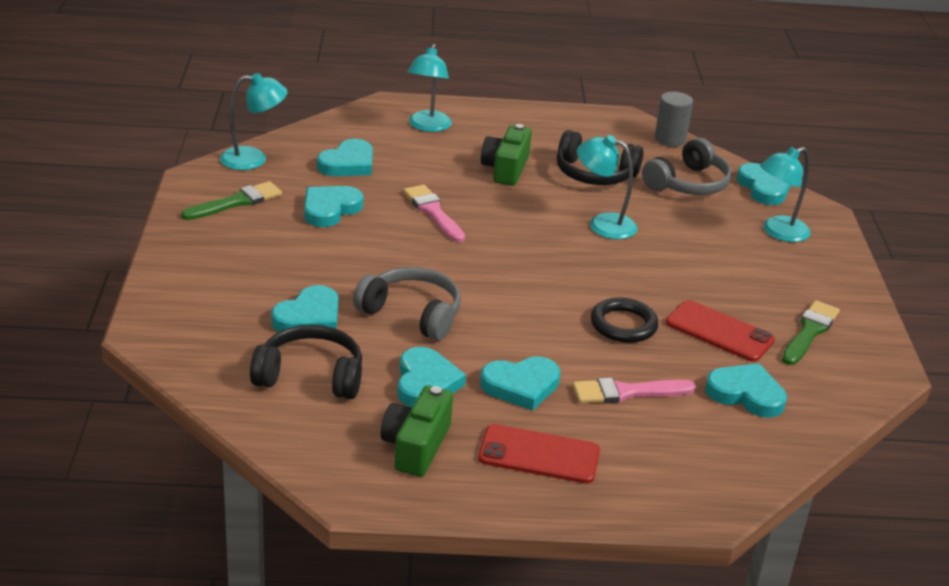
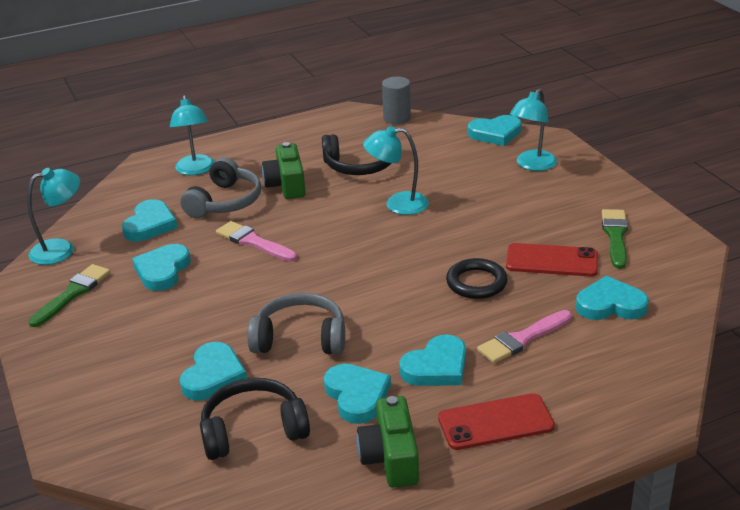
camera: 20 degrees left, 0 degrees up
grey headphones [642,138,732,195] -> grey headphones moved to [180,157,261,218]
turquoise heart [737,163,792,205] -> turquoise heart turned 120 degrees clockwise [468,115,522,146]

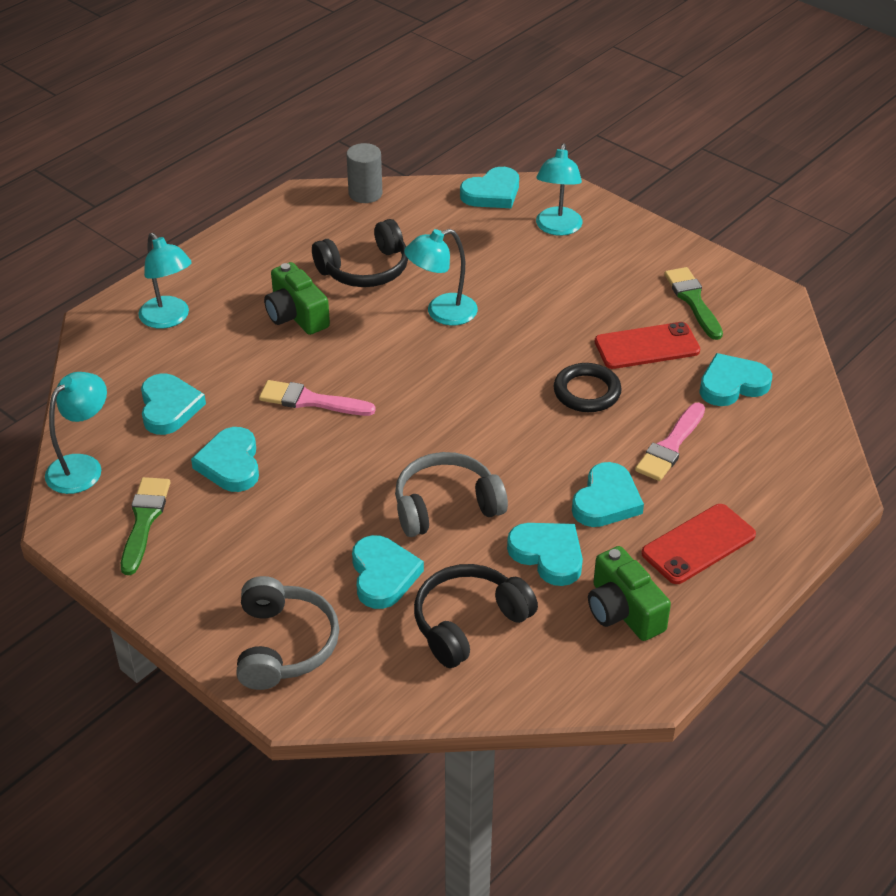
camera: 25 degrees left, 10 degrees up
grey headphones [180,157,261,218] -> grey headphones moved to [236,576,339,690]

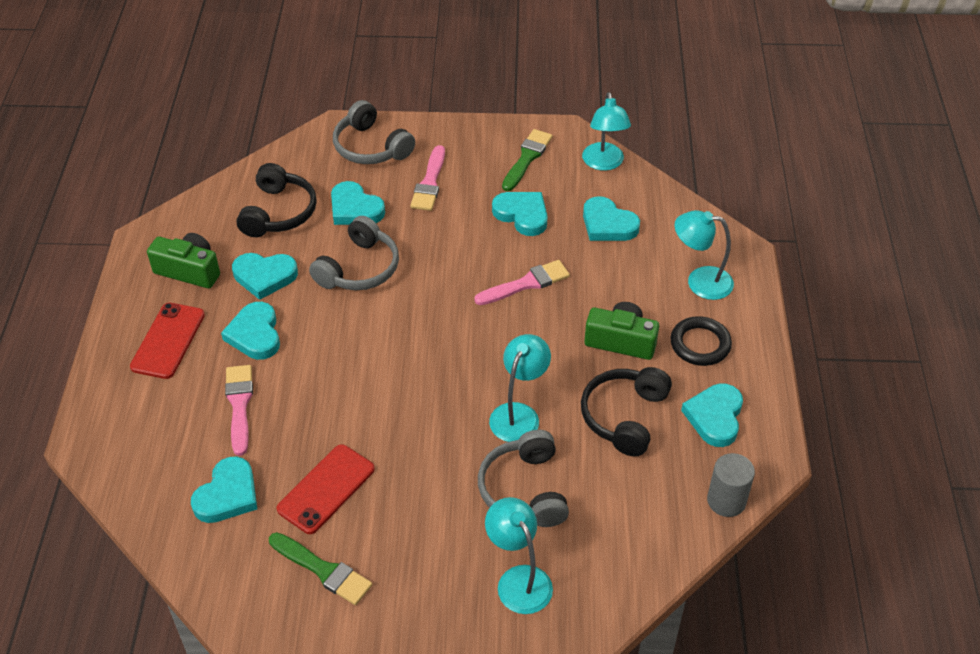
camera: 140 degrees right, 5 degrees up
green brush [121,477,170,575] -> green brush turned 120 degrees counterclockwise [502,129,552,191]
turquoise heart [460,167,519,208] -> turquoise heart moved to [681,383,743,447]
black ring [553,363,622,412] -> black ring moved to [671,316,732,366]
none -> pink brush [410,145,445,211]
none -> grey headphones [478,430,569,527]

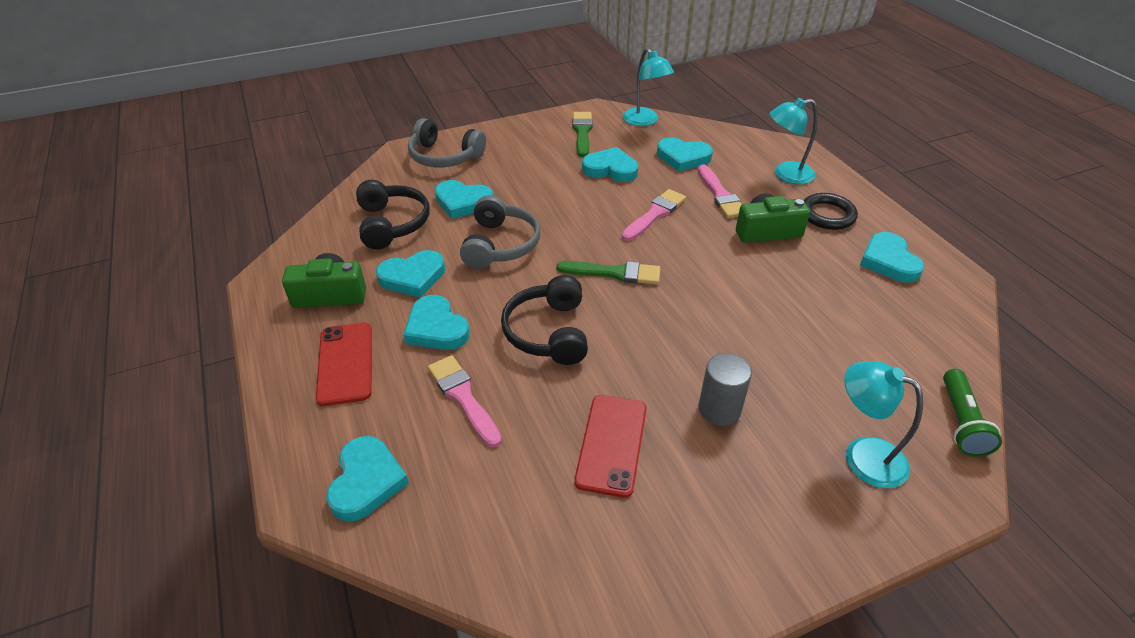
camera: 25 degrees left, 5 degrees down
turquoise heart [191,456,257,523] -> turquoise heart moved to [326,436,409,522]
green brush [269,532,372,605] -> green brush moved to [557,261,660,285]
pink brush [410,145,445,211] -> pink brush moved to [698,164,742,218]
grey headphones [478,430,569,527] -> none
turquoise lamp [489,334,551,442] -> none
black headphones [581,367,672,457] -> black headphones moved to [501,275,588,365]
grey cylinder [707,453,755,517] -> grey cylinder moved to [699,353,752,426]
none -> green flashlight [943,369,1002,457]

